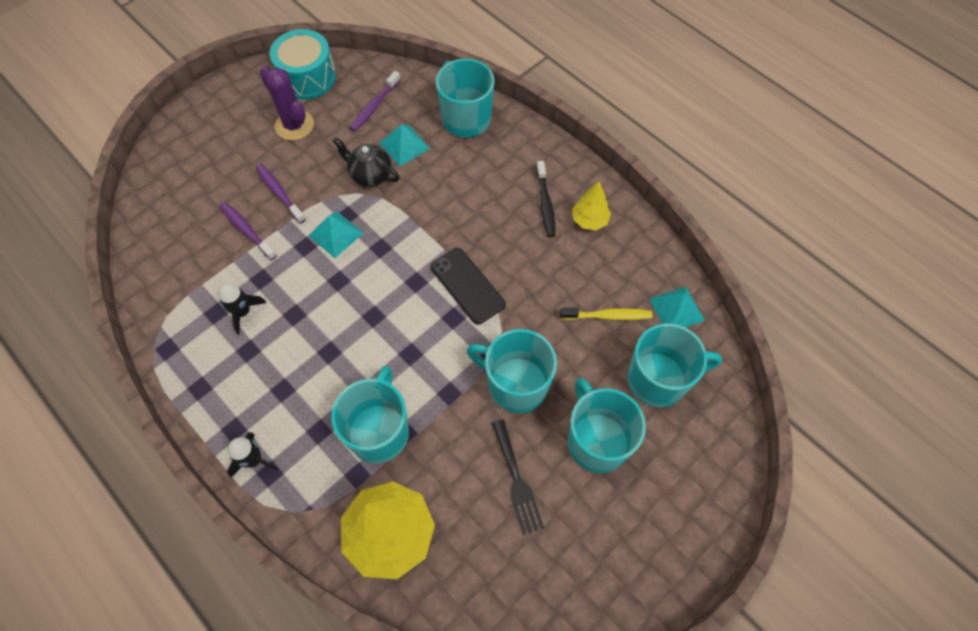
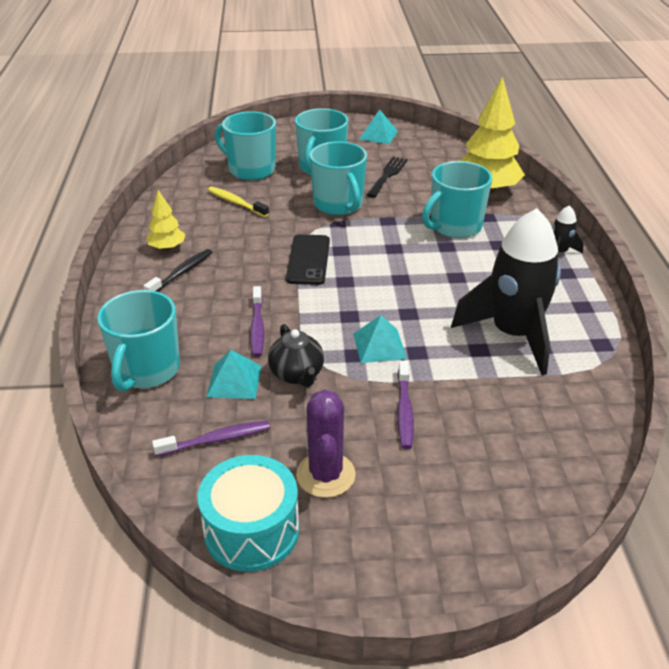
camera: 140 degrees left, 25 degrees down
black rocket [219,283,266,335] -> black rocket [451,208,561,375], size x2.33
purple toothbrush [220,202,277,260] -> purple toothbrush moved to [250,286,264,357]
turquoise pyramid [650,286,705,328] -> turquoise pyramid moved to [359,110,398,144]

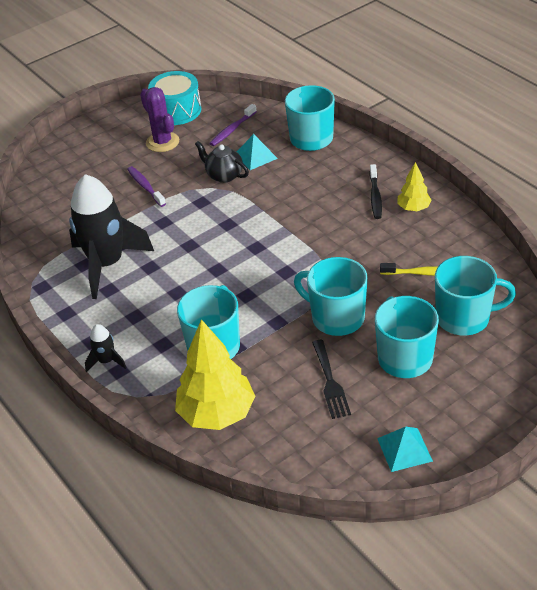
camera: 150 degrees right, 5 degrees up
purple toothbrush [250,286,264,357] -> none
black phone [286,234,330,285] -> none
turquoise pyramid [353,315,407,363] -> none

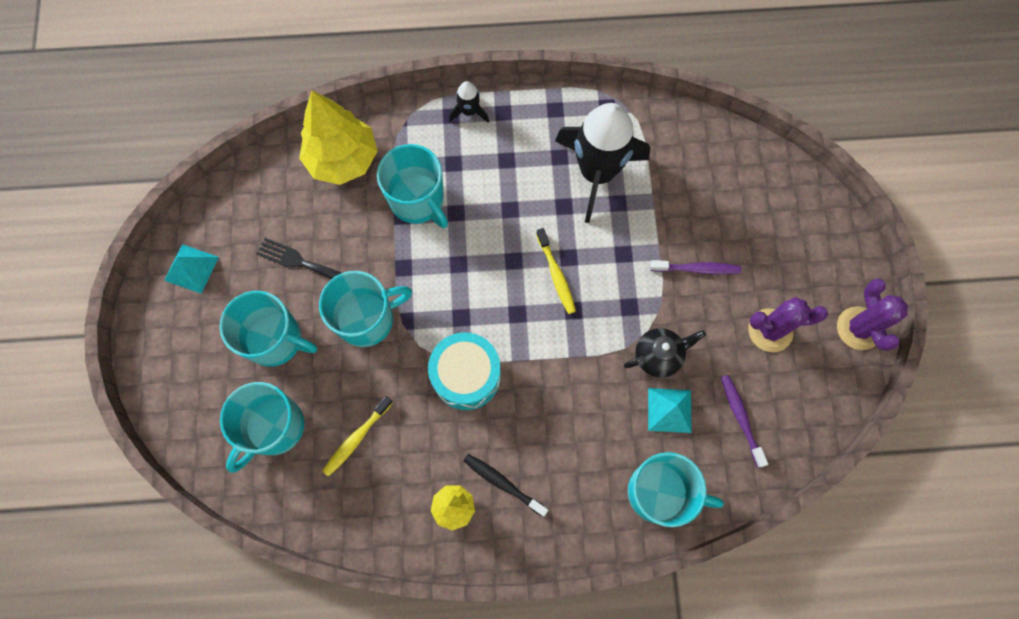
camera: 120 degrees right, 30 degrees up
turquoise drum [148,71,201,125] -> turquoise drum moved to [428,332,501,410]
none -> yellow toothbrush [536,228,576,314]
none -> purple cactus [837,278,908,351]

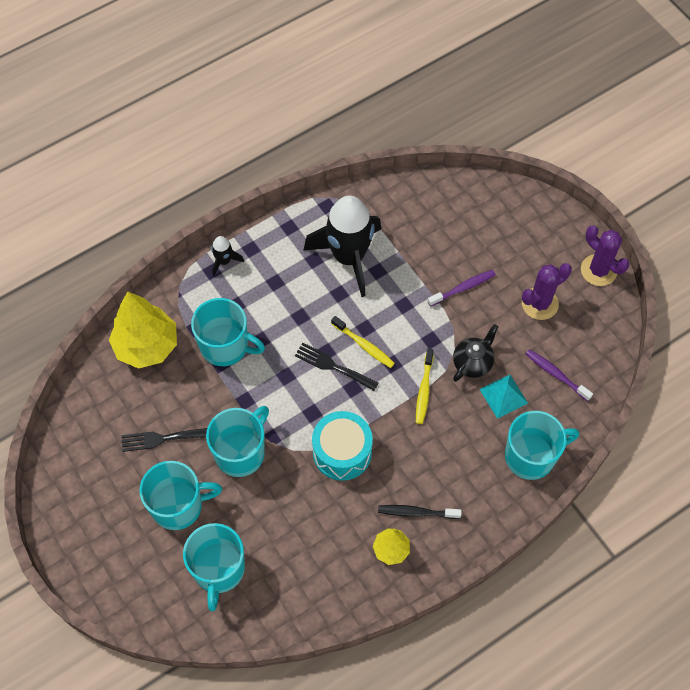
camera: 30 degrees left, 10 degrees down
turquoise pyramid [164,244,219,294] -> none
yellow toothbrush [322,396,393,477] -> yellow toothbrush moved to [416,349,434,424]
none -> black fork [295,343,378,391]

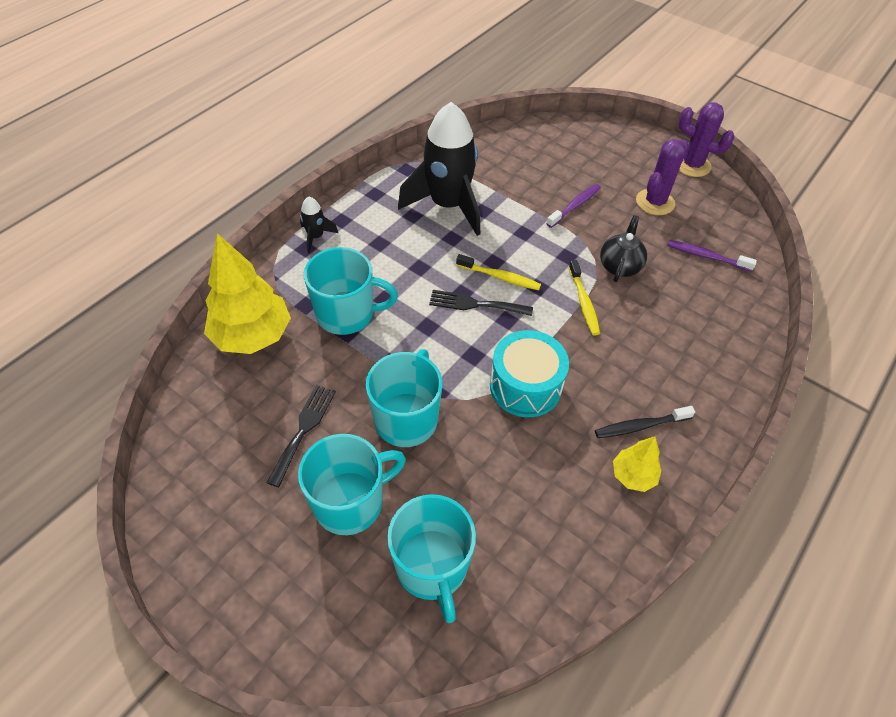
camera: 20 degrees left, 10 degrees down
black fork [121,428,207,452] -> black fork turned 135 degrees clockwise [266,385,336,487]
turquoise pyramid [480,375,528,419] -> none
turquoise mug [505,411,579,480] -> none

